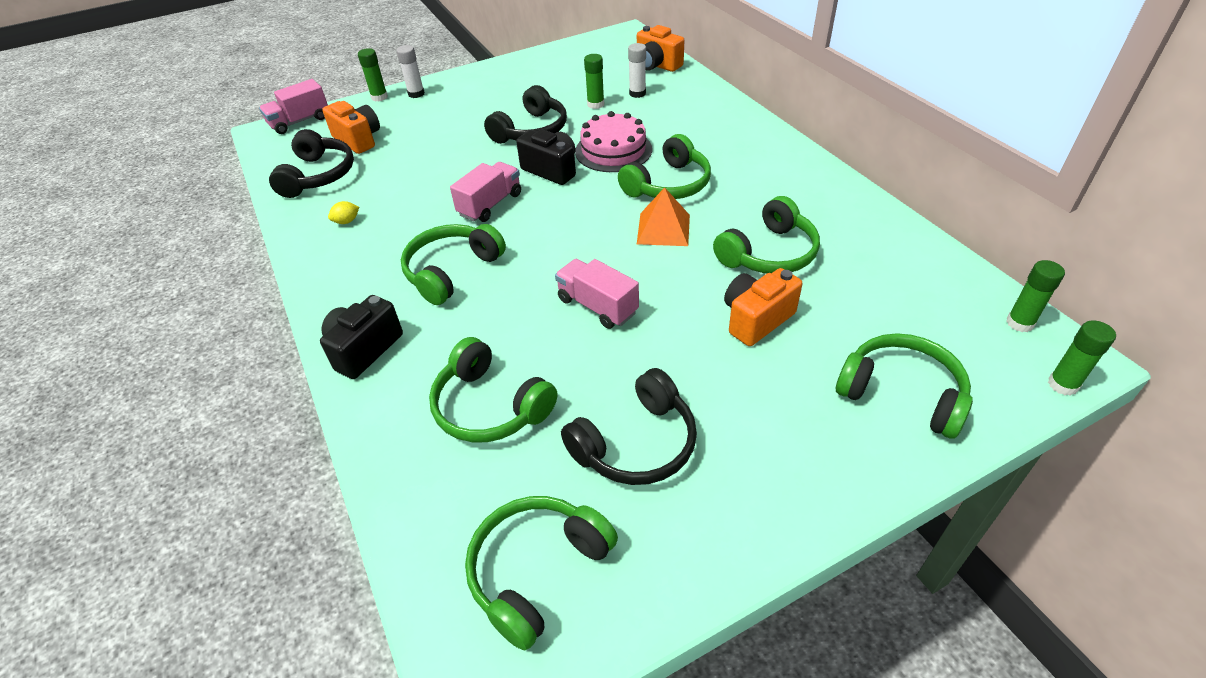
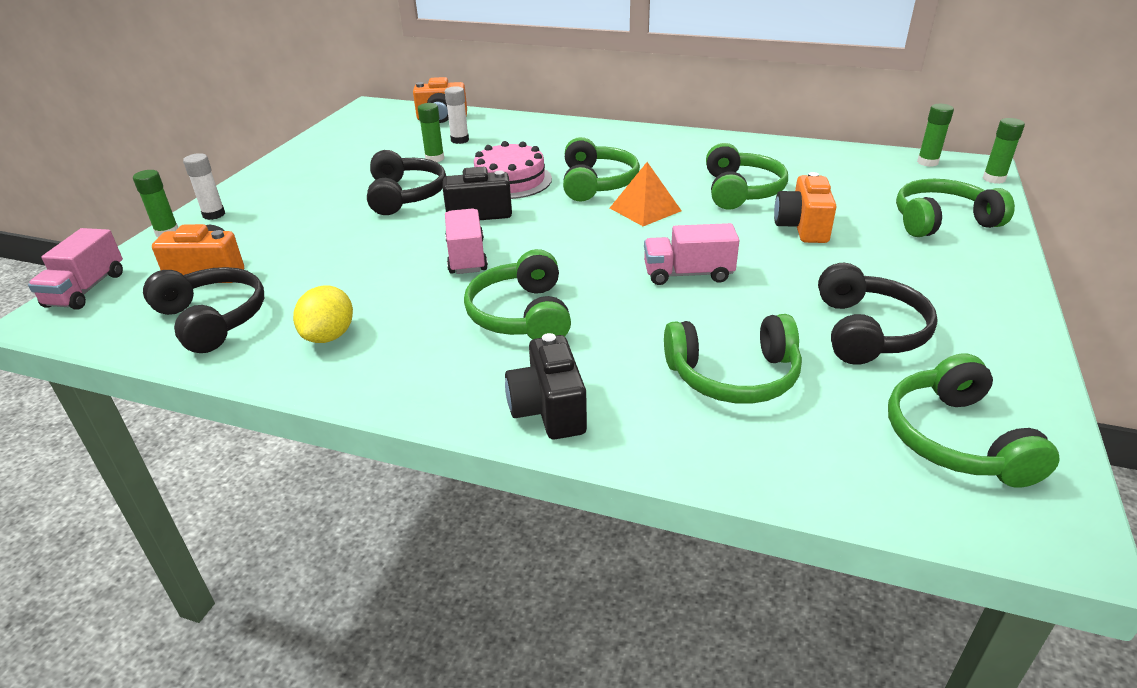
camera: 45 degrees left, 10 degrees down
yellow lemon [328,201,359,224] -> yellow lemon [293,286,353,343], size x1.81

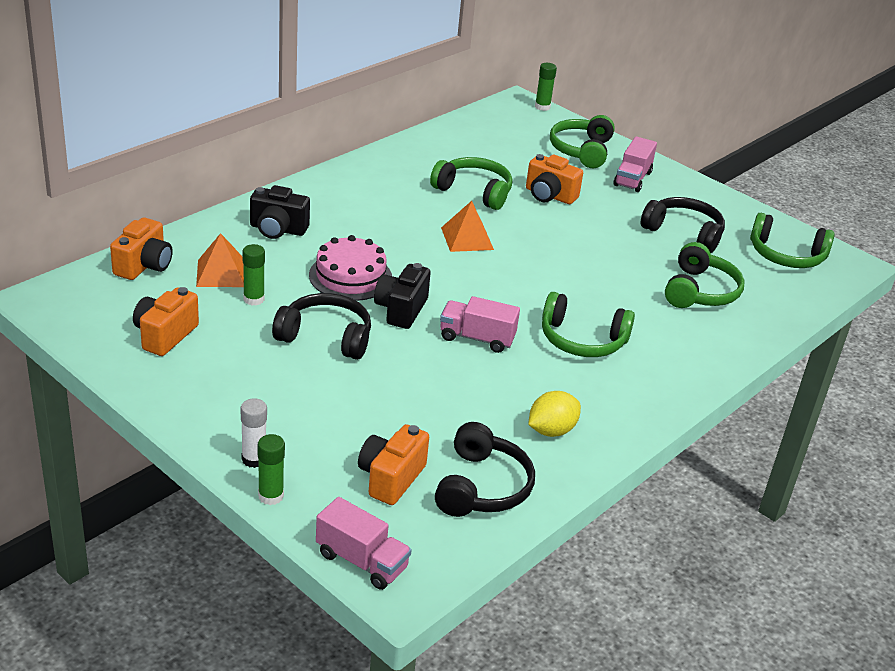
camera: 70 degrees left, 0 degrees up
black headphones [143,267,264,353] -> black headphones turned 120 degrees clockwise [435,422,535,517]
yellow lemon [293,286,353,343] -> yellow lemon turned 75 degrees counterclockwise [528,391,581,437]
white glue stick [445,86,469,144] -> orange pyramid [196,233,244,287]
black camera [505,333,587,439] -> black camera moved to [250,185,310,239]
green headphones [563,137,640,201] -> none
pink truck [644,223,740,285] -> pink truck moved to [614,136,657,192]
green glue stick [917,104,954,167] -> none
none -> orange camera [133,287,199,356]

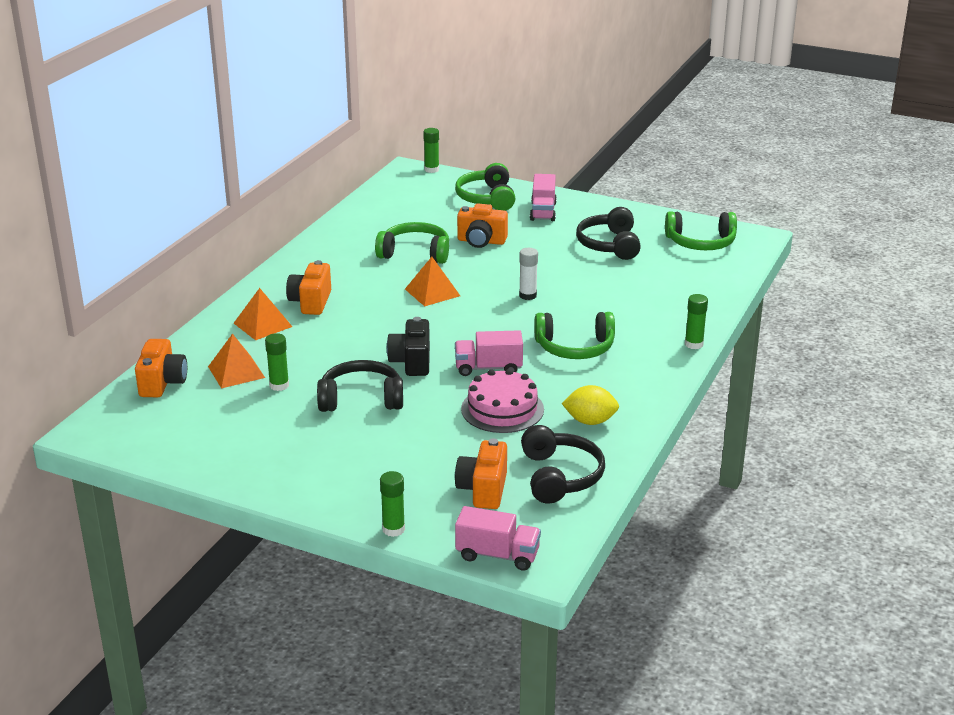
camera: 15 degrees left, 5 degrees down
orange camera [133,287,199,356] -> orange camera moved to [286,260,331,315]
white glue stick [241,398,267,468] -> white glue stick moved to [519,248,538,300]
black camera [250,185,310,239] -> orange pyramid [234,288,292,340]
pink cake [309,235,392,301] -> pink cake moved to [461,369,544,433]
yellow lemon [528,391,581,437] -> yellow lemon turned 60 degrees clockwise [561,385,619,425]
black headphones [641,197,725,253] -> black headphones turned 105 degrees counterclockwise [576,207,641,260]
green headphones [665,242,745,308] -> none
none -> green glue stick [685,294,708,349]

